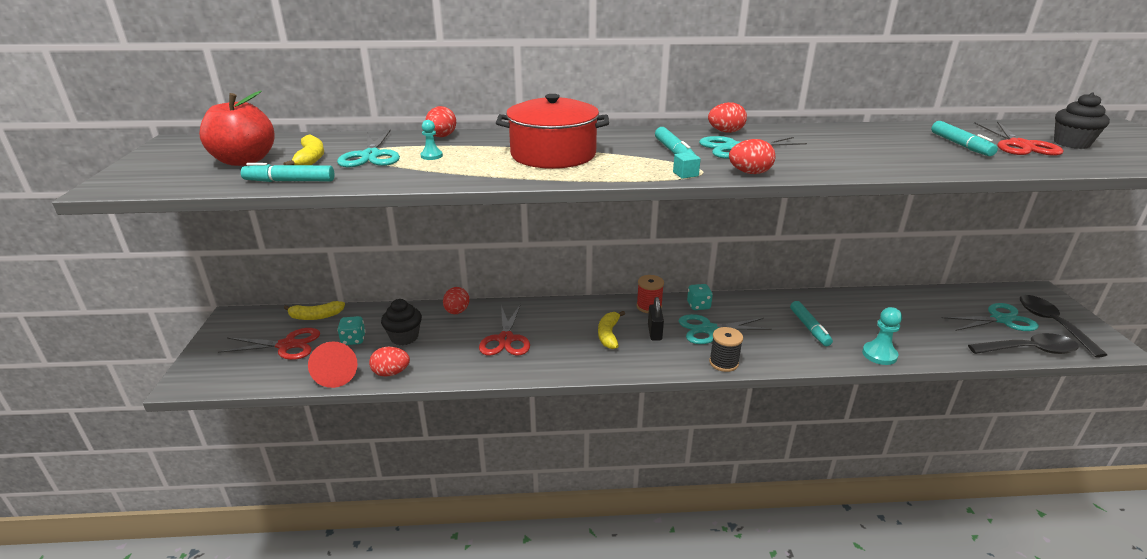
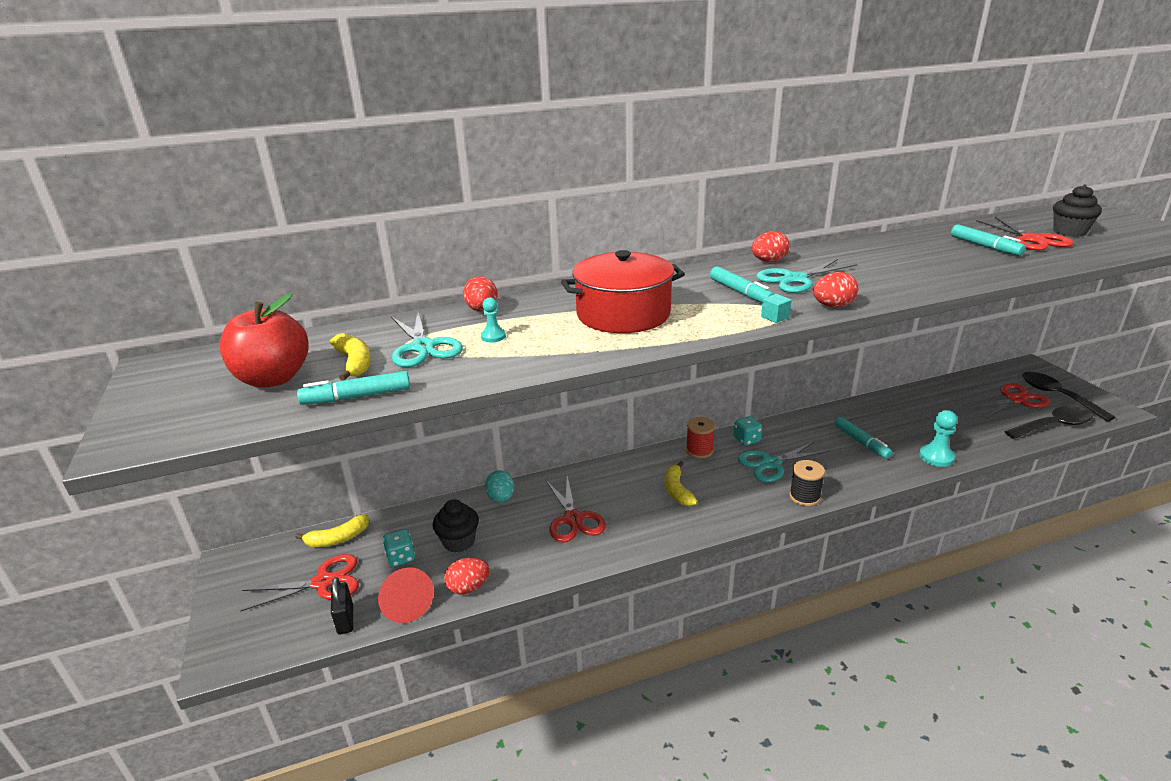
camera: 15 degrees left, 0 degrees up
red egg [443,287,469,314] -> turquoise egg [485,470,514,503]
black padlock [648,297,664,340] -> black padlock moved to [331,577,353,635]
turquoise scissors [942,303,1039,331] -> red scissors [968,383,1050,419]

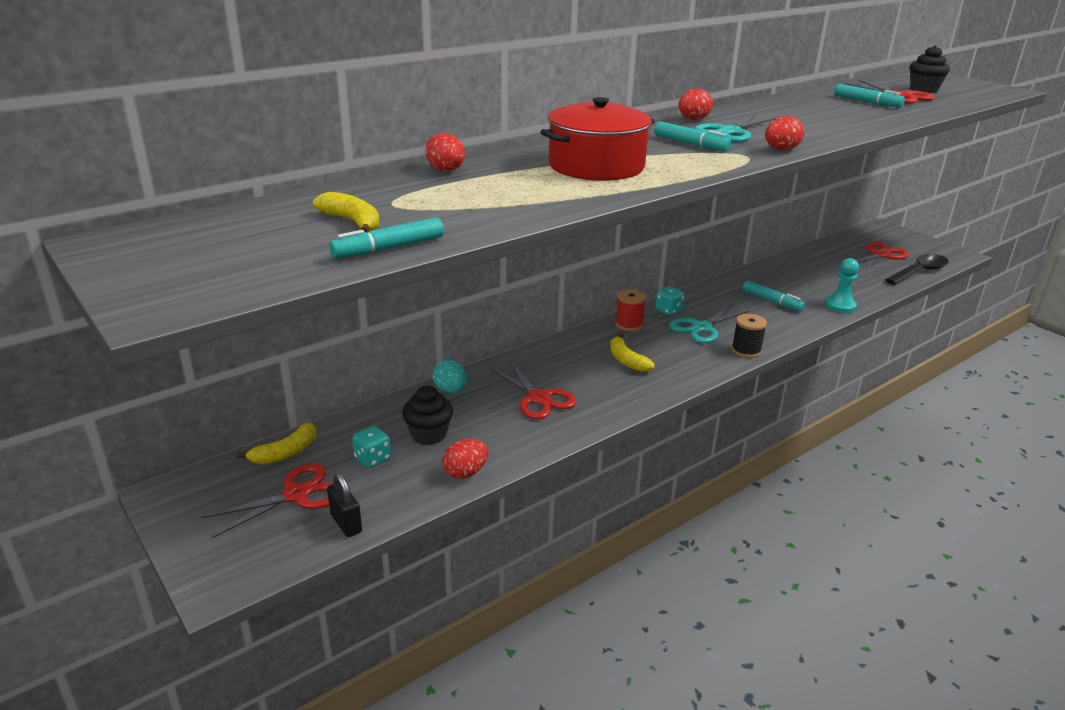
camera: 20 degrees left, 0 degrees up
red apple [220,293,309,387] -> none
red cone [378,567,434,623] -> none
turquoise scissors [391,311,463,367] -> none
turquoise pawn [481,297,506,342] -> none
turquoise cube [761,294,792,323] -> none
black spoon [1022,372,1116,421] -> none

